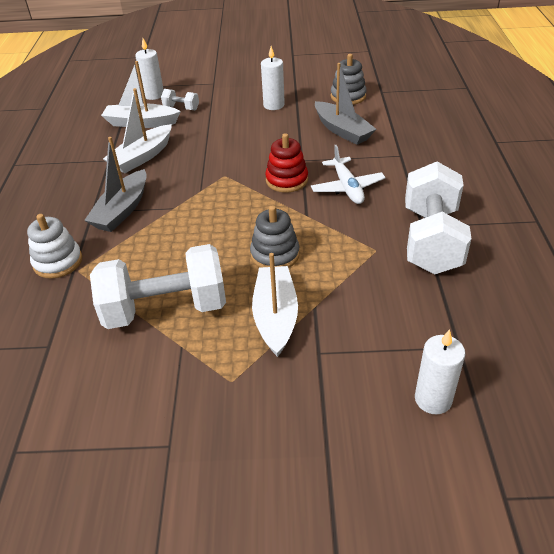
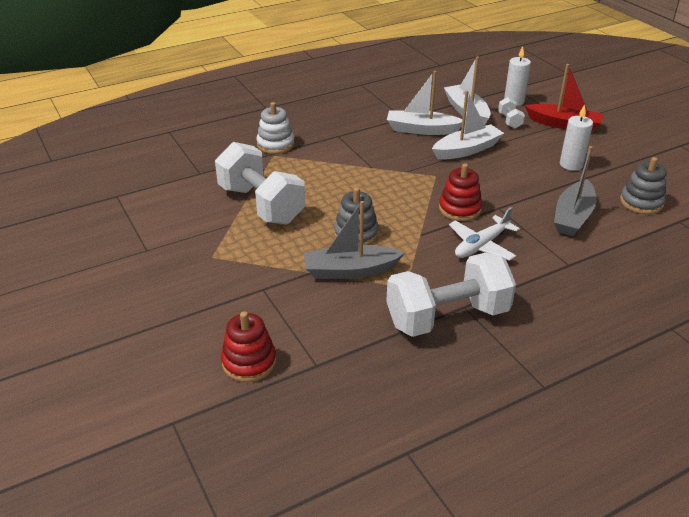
camera: 60 degrees right, 5 degrees down
grey boat [84,137,147,232] -> grey boat moved to [304,201,404,279]
white boat [252,253,298,357] -> white boat moved to [432,91,504,160]
white candle [415,329,465,414] -> red stacking toy [221,311,277,382]
none -> red boat [525,64,604,132]

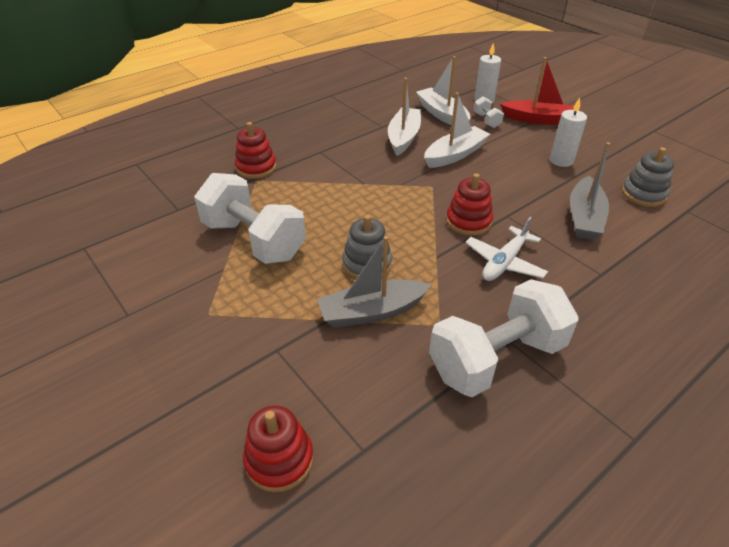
camera: 10 degrees left, 5 degrees up
white stacking toy [257,102,295,154] -> red stacking toy [235,122,276,179]
white boat [387,71,462,135] -> white boat turned 105 degrees clockwise [388,78,421,156]

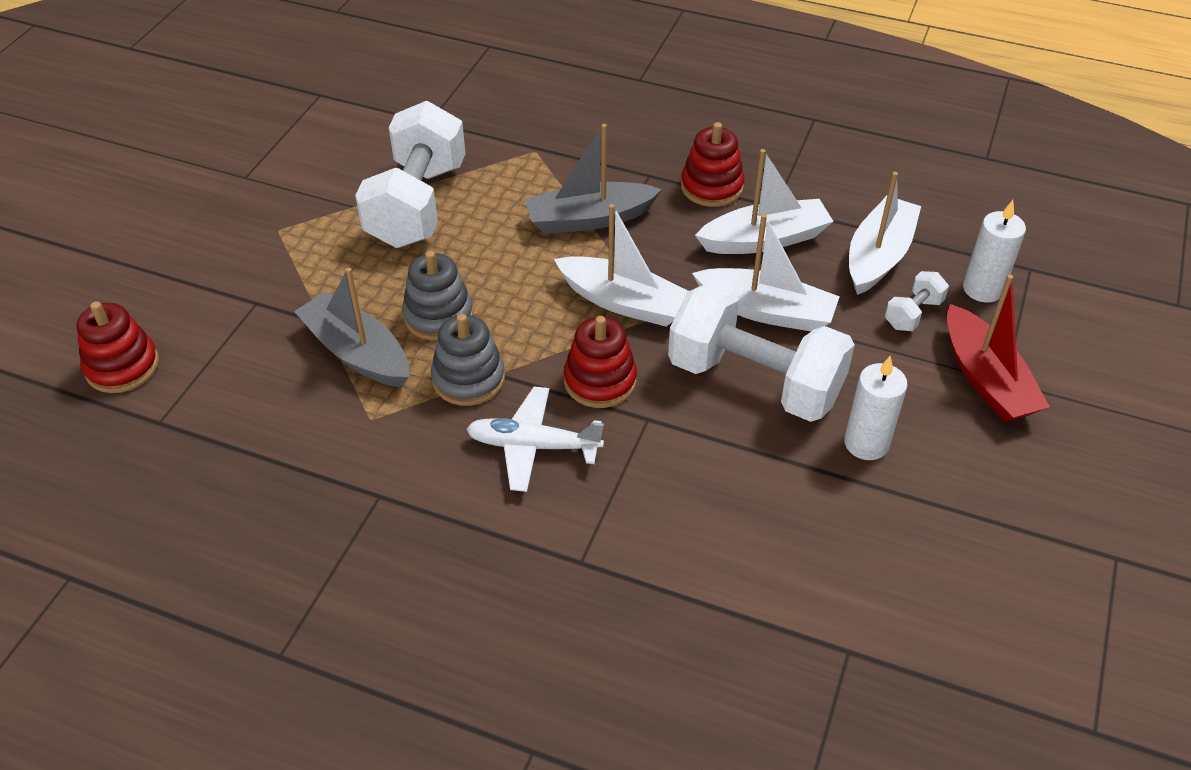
camera: 60 degrees right, 5 degrees up
red stacking toy [235,122,276,179] -> red stacking toy moved to [681,122,744,207]
white dumbbell [429,279,579,397] -> white dumbbell moved to [668,282,855,422]
grey boat [570,142,610,240] -> grey boat moved to [525,124,662,234]
grey stacking toy [621,147,674,207] -> grey stacking toy moved to [431,314,505,406]
none -> white boat [554,204,688,327]

